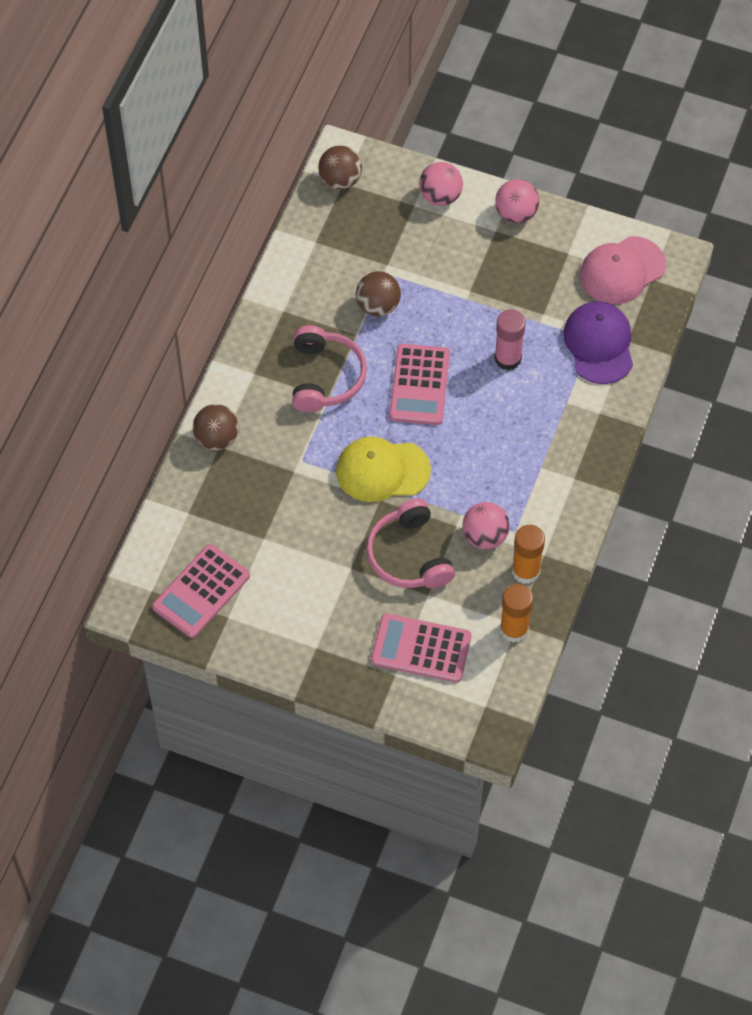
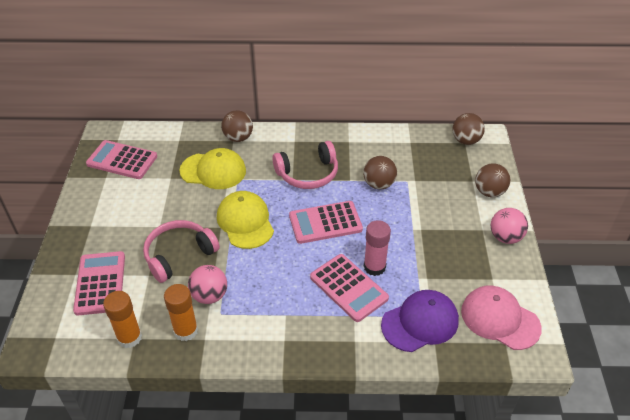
camera: 70 degrees right, 15 degrees down
pink ball [419,162,463,206] -> brown ball [475,163,510,197]
none -> yellow cap [179,148,246,189]
none -> pink calculator [310,254,389,322]

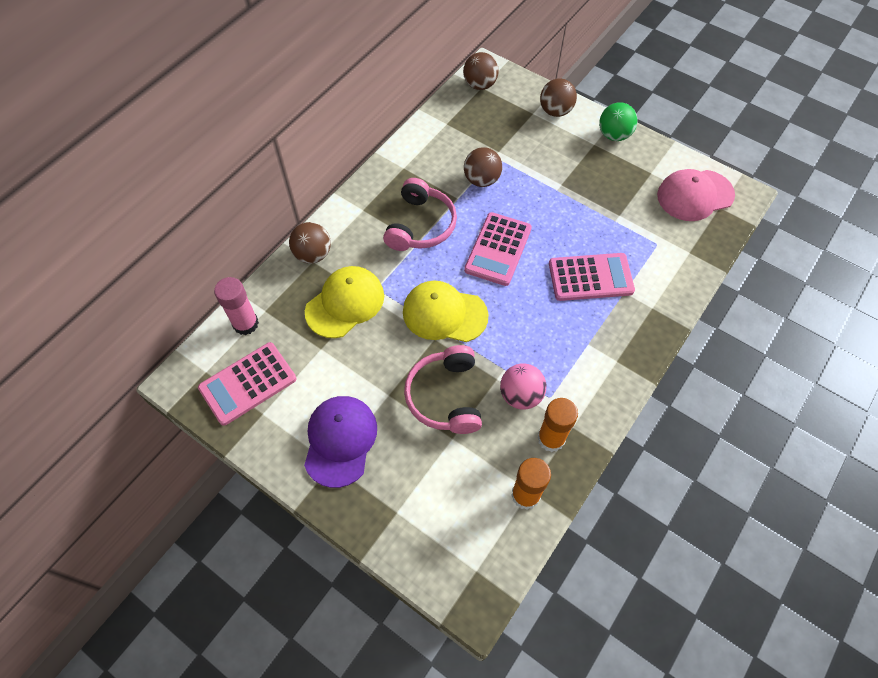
camera: 55 degrees left, 15 degrees up
pink calculator [73,251,125,315] -> none
pink glue stick [364,220,391,276] -> pink glue stick moved to [214,277,259,335]
purple cap [381,290,459,352] -> purple cap moved to [304,396,377,488]
pink ball [491,208,528,244] -> green ball [599,102,638,141]

